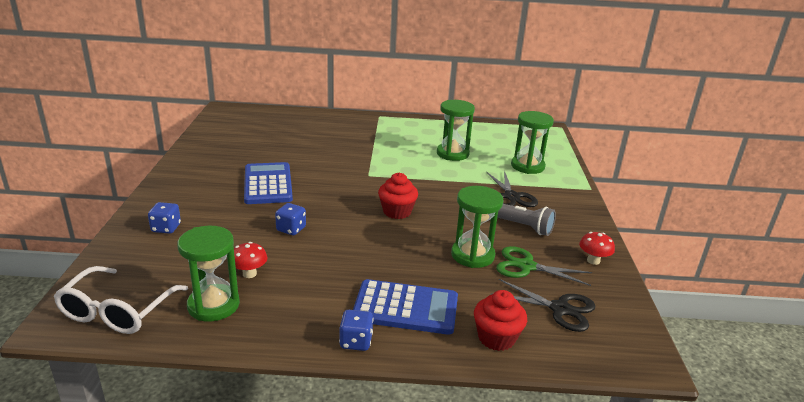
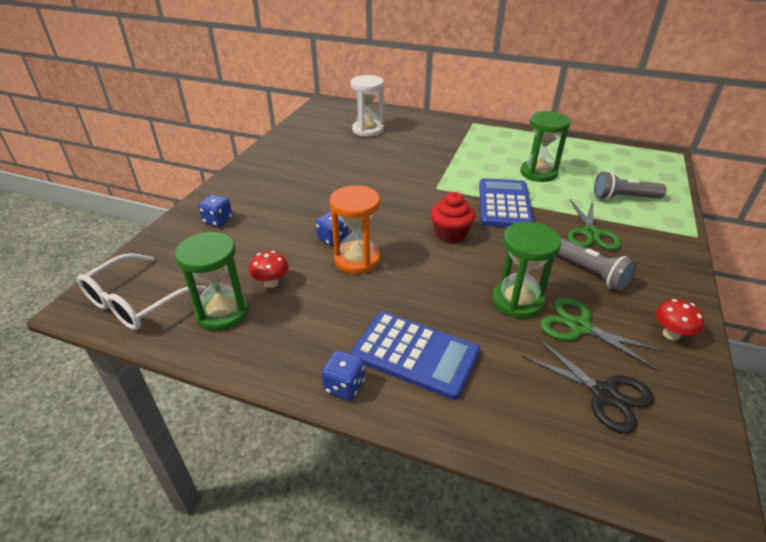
camera: 20 degrees right, 10 degrees up
blue calculator [244,162,293,204] -> blue calculator moved to [479,178,534,227]
red cupcake [474,290,527,351] -> none
black scissors [486,170,538,207] -> green scissors [567,199,621,250]
green hourglass [511,111,554,174] -> grey flashlight [594,171,666,200]
none -> orange hourglass [330,185,380,274]
none -> white hourglass [350,75,384,137]

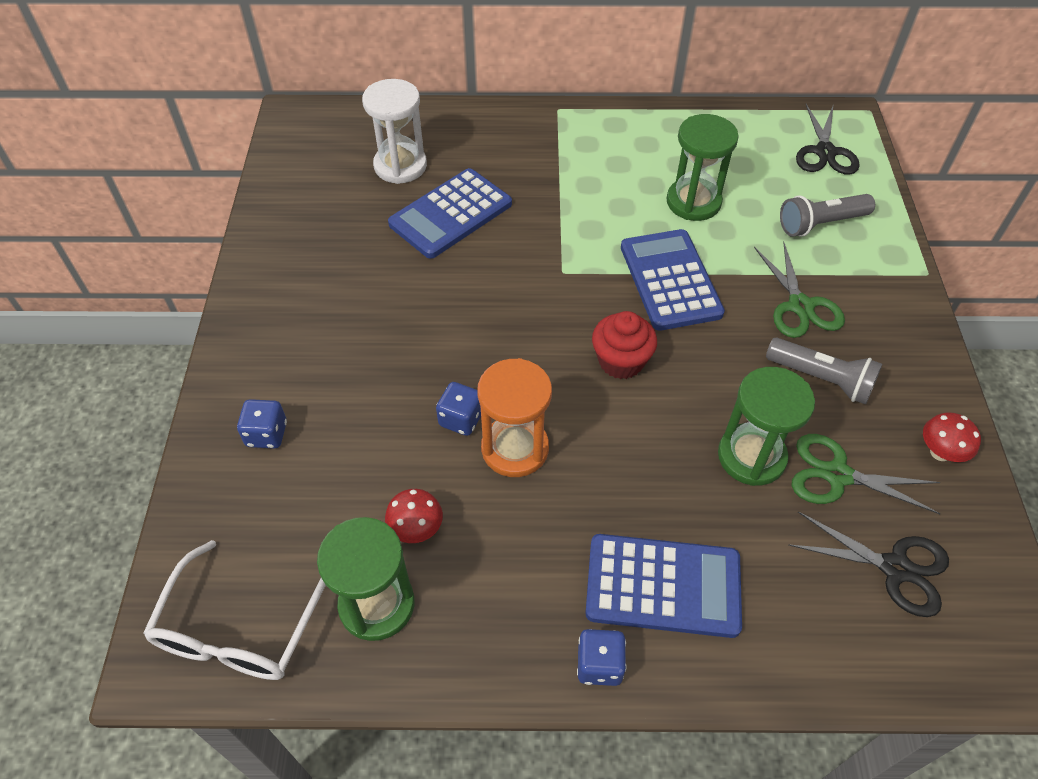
camera: 20 degrees left, 15 degrees up
none -> blue calculator [388,168,512,259]
none -> black scissors [796,104,860,175]

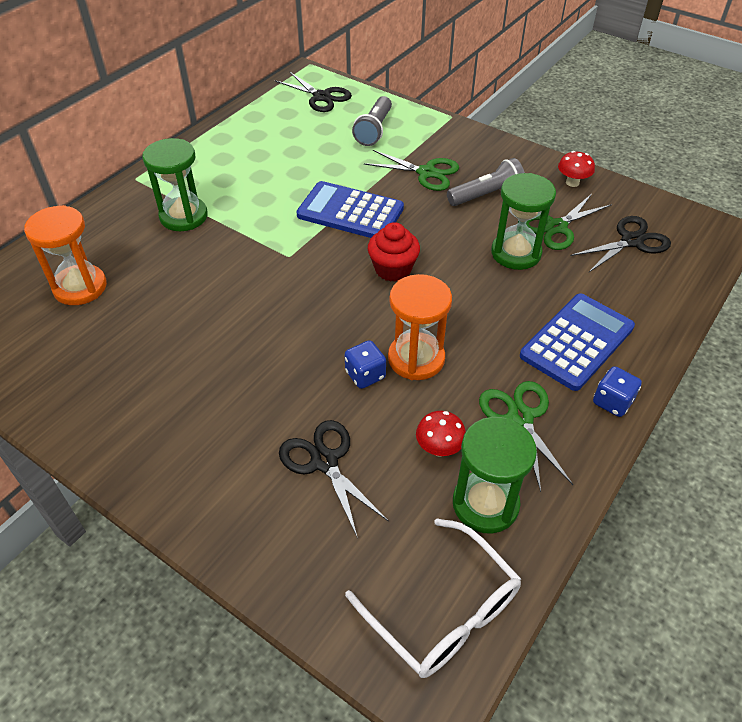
camera: 55 degrees left, 5 degrees down
blue dice [237,399,287,449] -> none
white hourglass [362,79,427,184] -> orange hourglass [24,205,107,305]
blue calculator [388,168,512,259] -> none
green hourglass [666,114,739,221] -> green hourglass moved to [142,138,208,231]
none -> black scissors [279,420,389,538]
none -> green scissors [479,381,573,492]

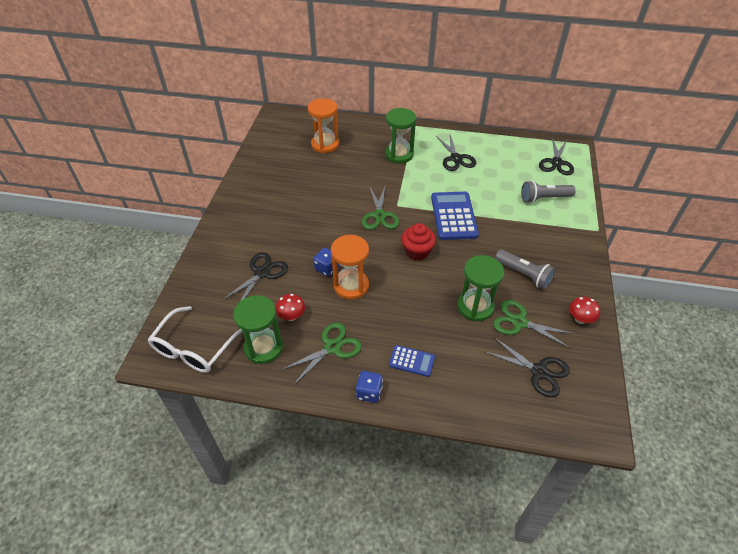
camera: 65 degrees right, 0 degrees up
green scissors [364,150,459,191] -> green scissors moved to [362,186,399,230]
blue calculator [520,293,635,391] -> blue calculator [389,345,435,377], size x0.53
none -> black scissors [436,135,476,171]

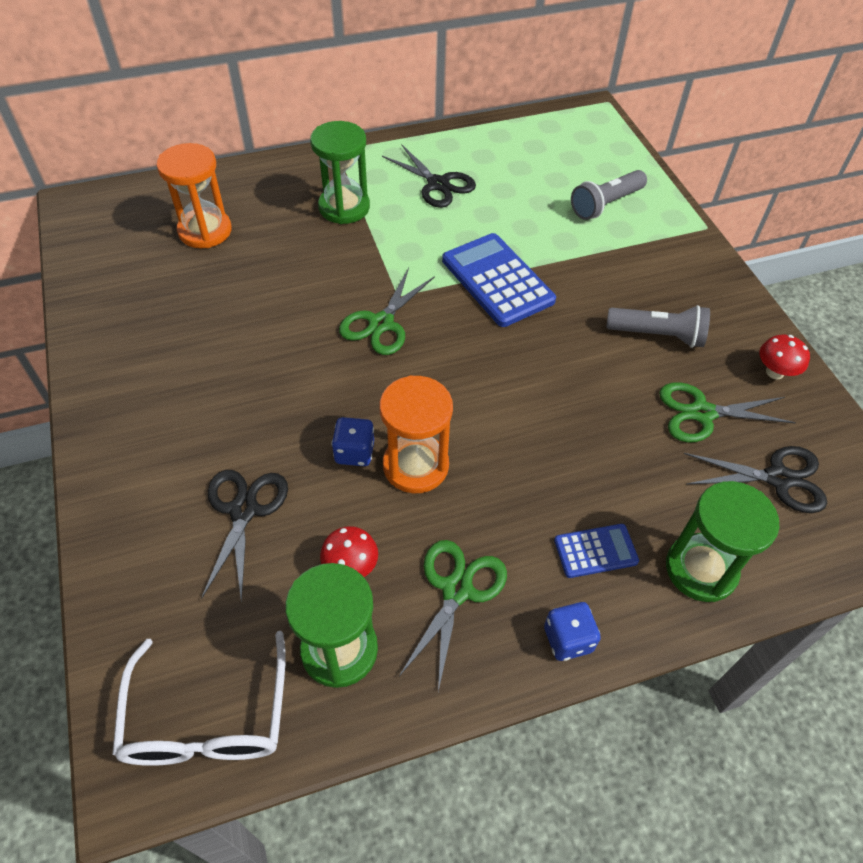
camera: 30 degrees left, 5 degrees up
green scissors [362,186,399,230] -> green scissors turned 60 degrees clockwise [339,268,435,355]
red cupcake [401,223,436,261] -> none
green hourglass [457,255,504,321] -> green hourglass moved to [666,481,780,602]
black scissors [539,138,574,175] -> none

